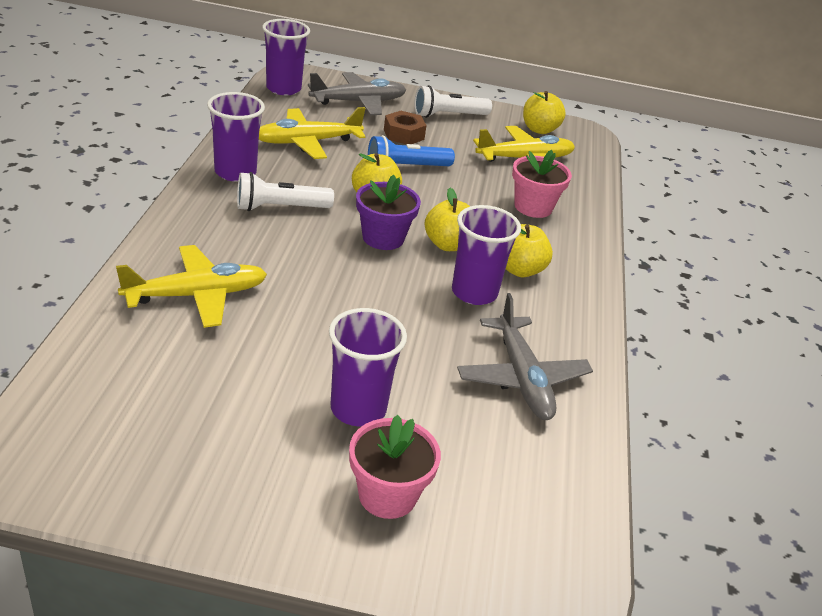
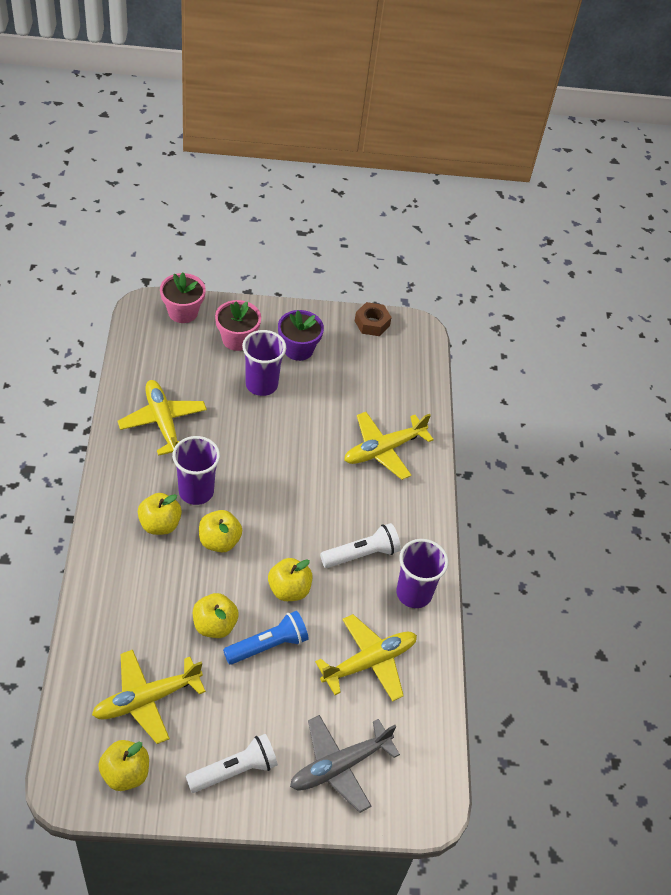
camera: 170 degrees right, 15 degrees up
purple cup [262,19,310,95] -> none
purple flower pot [356,175,421,250] -> purple flower pot moved to [278,310,324,361]
brown nut [384,111,427,145] -> brown nut moved to [355,302,392,336]
grey plane [457,293,593,420] -> yellow plane [117,380,207,456]
pink flower pot [512,150,572,218] -> pink flower pot moved to [160,272,206,323]
none -> yellow apple [193,593,239,638]

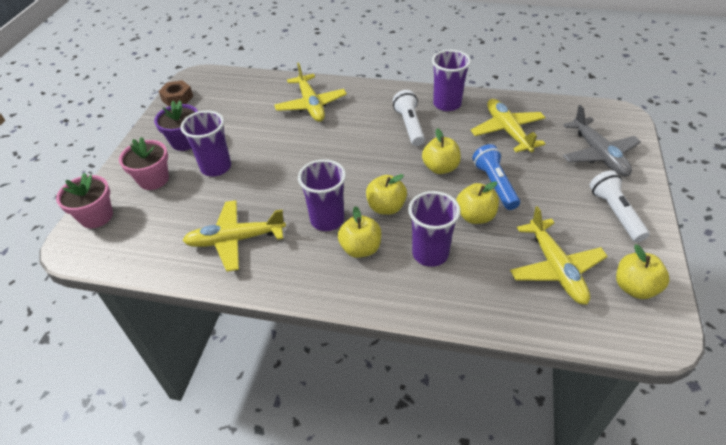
camera: 70 degrees left, 5 degrees down
none -> purple cup [408,191,461,267]

